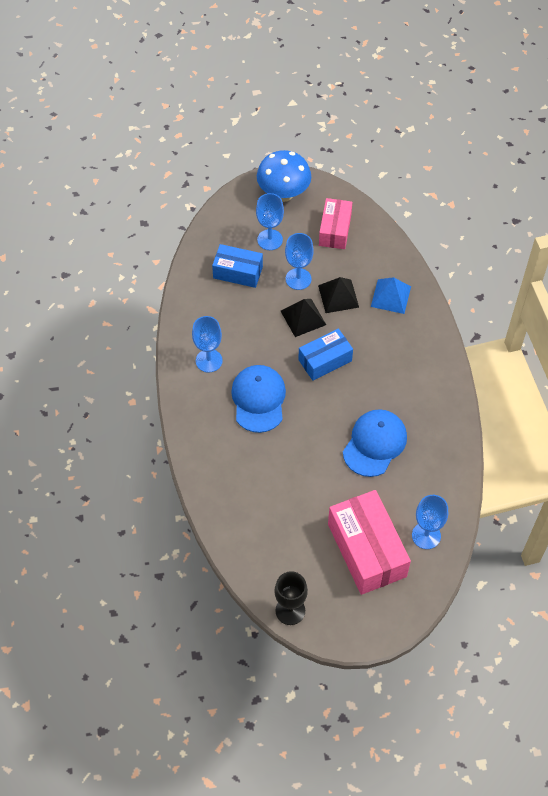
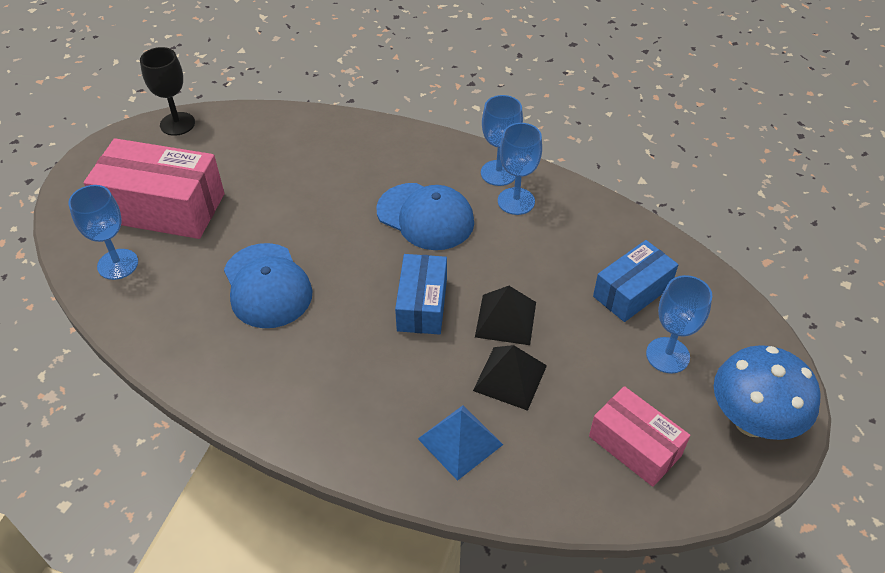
camera: 125 degrees right, 10 degrees down
blue goblet [285,233,314,290] -> blue goblet moved to [481,95,523,186]

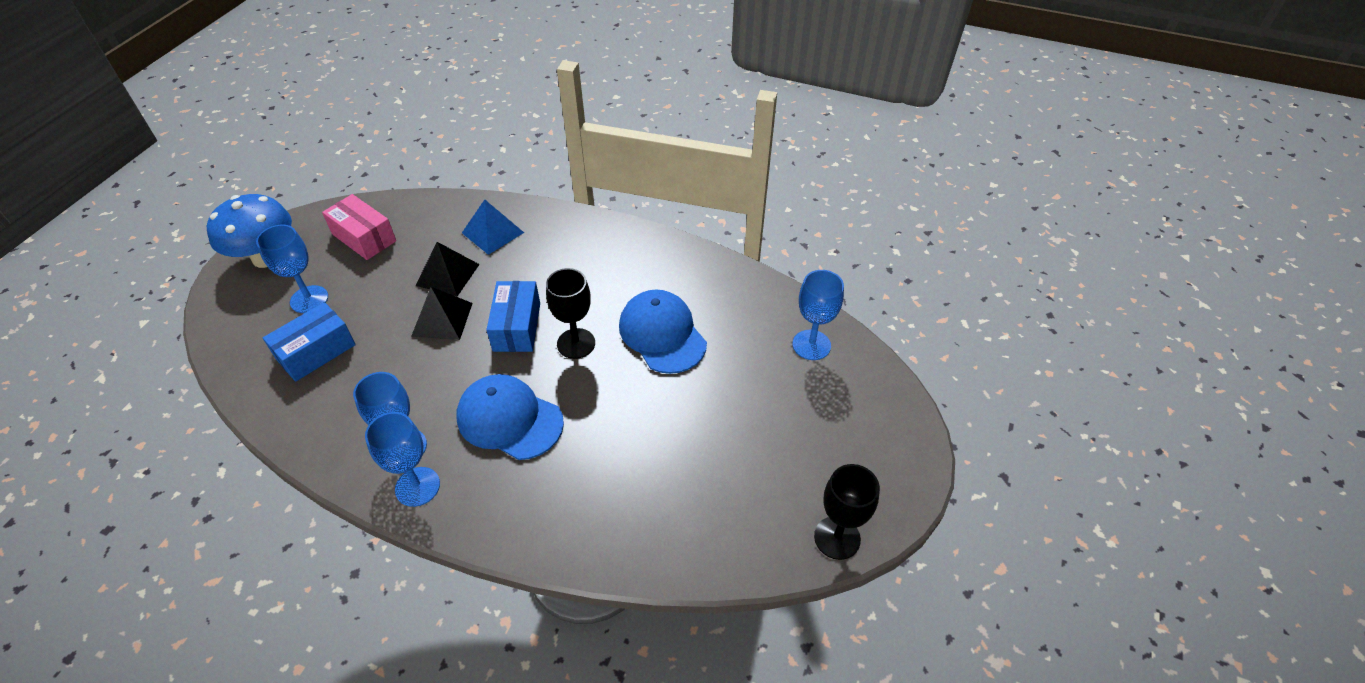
camera: 175 degrees right, 0 degrees up
pink box [84,138,224,239] -> none
none -> black goblet [546,268,595,359]

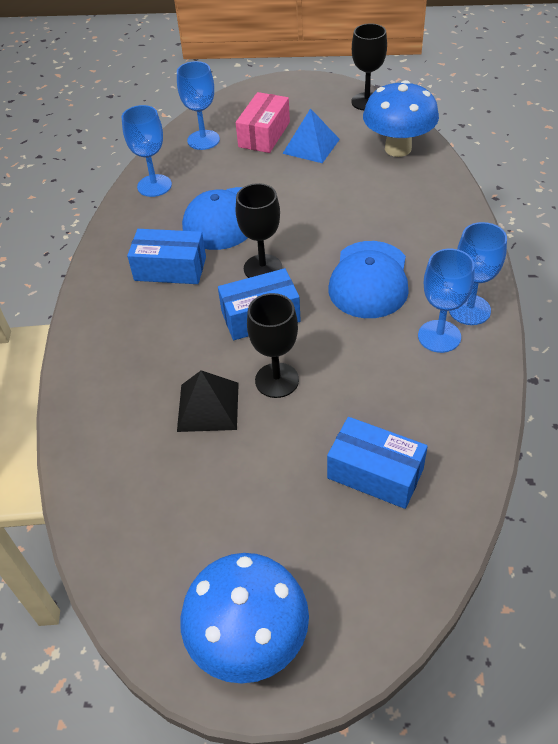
camera: 105 degrees left, 0 degrees up
blue goblet [256,225,328,313] -> blue goblet moved to [122,105,172,197]
pink box [322,194,396,260] -> pink box moved to [236,92,290,153]
black pyramid [411,287,473,340] -> black goblet [247,293,299,398]
blue pyramid [462,200,524,255] -> blue pyramid moved to [282,108,340,163]
none -> blue box [127,229,206,284]
none -> blue mushroom [363,80,439,157]

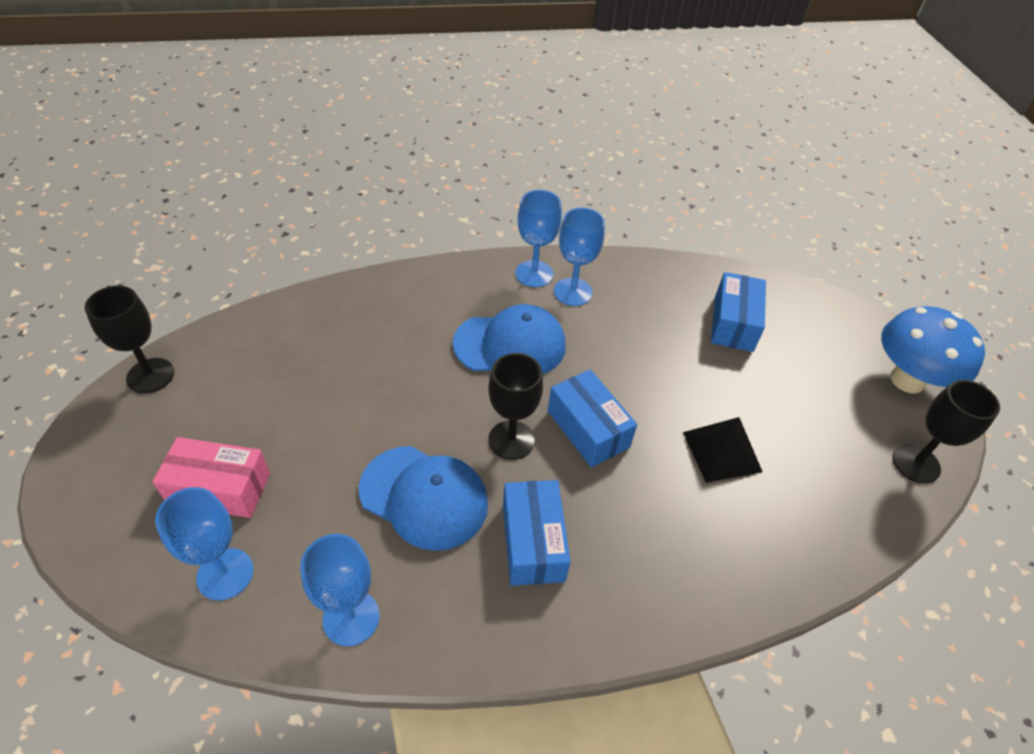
camera: 110 degrees left, 0 degrees up
black goblet [247,293,299,398] -> black goblet moved to [892,380,1000,484]
blue pyramid [282,108,340,163] -> none
blue mushroom [363,80,439,157] -> none

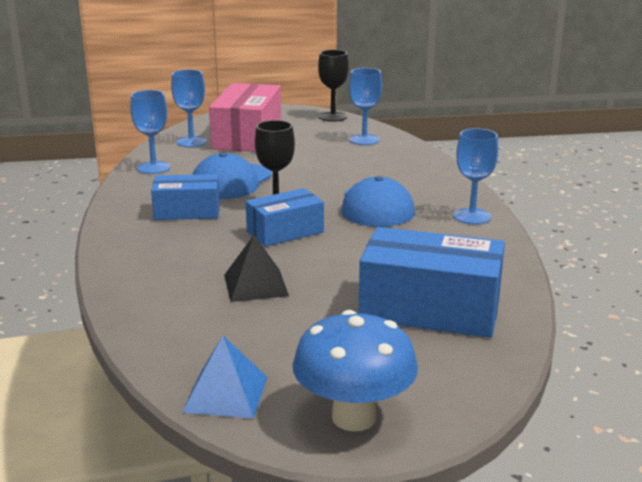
camera: 95 degrees right, 25 degrees down
pink box [152,437,270,518] -> pink box [209,83,281,152], size x1.65
blue goblet [554,207,605,306] -> blue goblet moved to [349,68,382,145]
blue box [711,272,766,352] -> blue box [359,227,505,338], size x1.65
black goblet [892,380,1000,484] -> blue pyramid [182,335,267,419]

